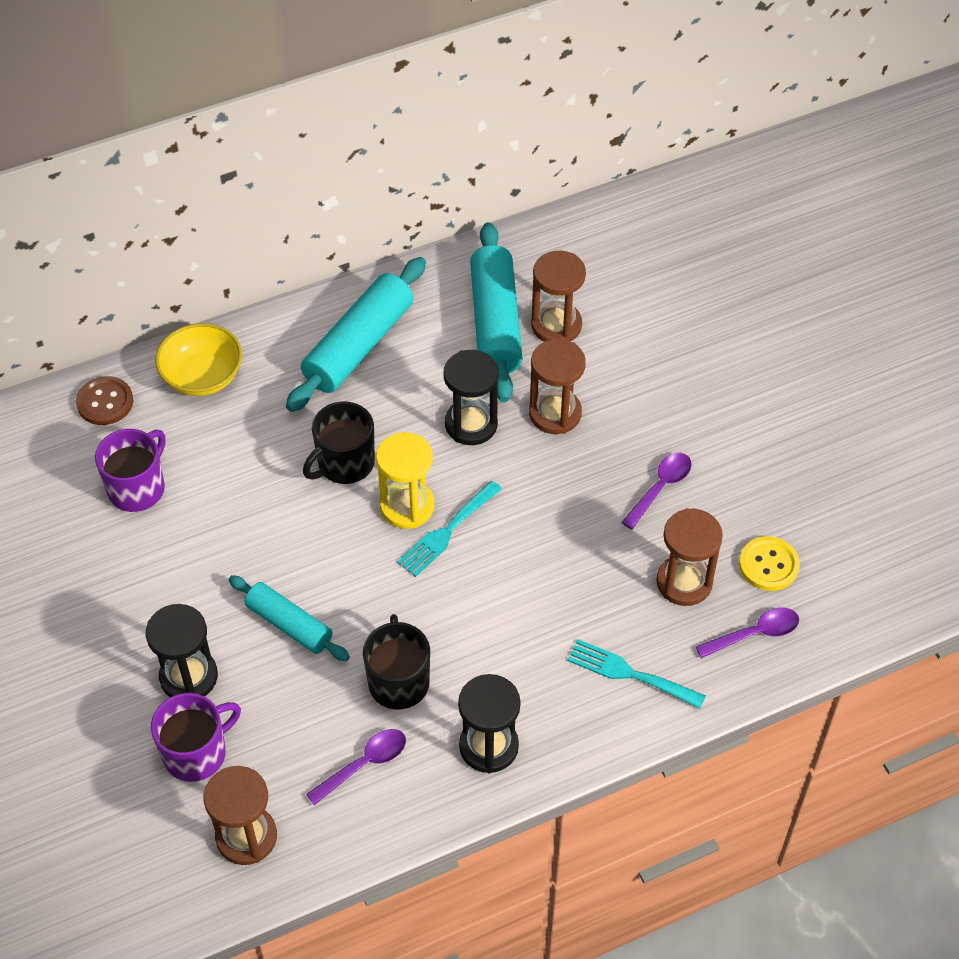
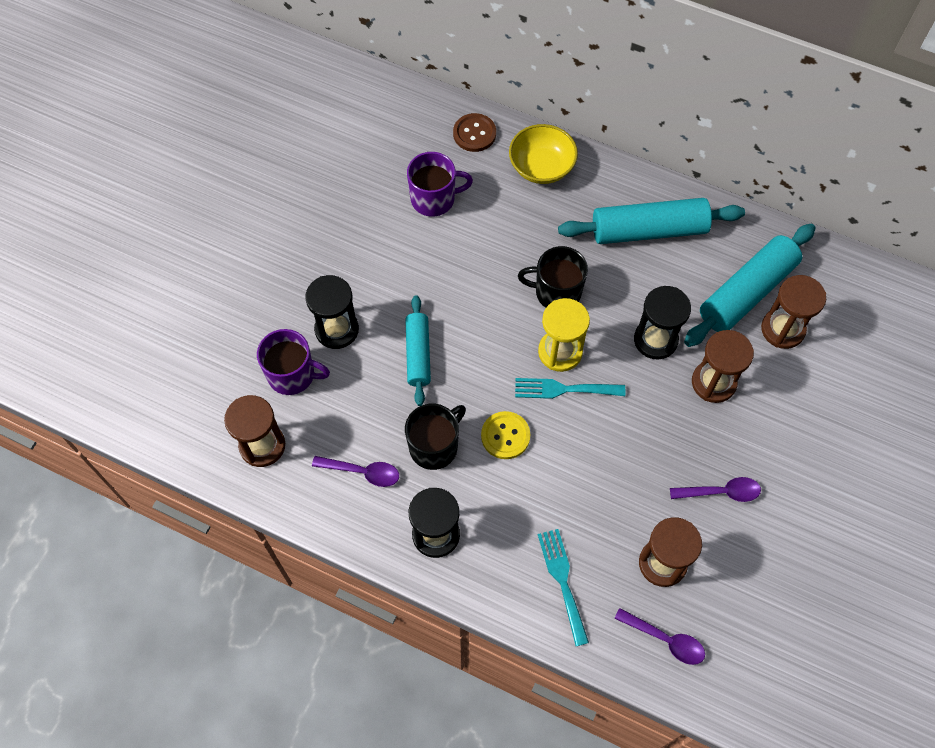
camera: 50 degrees right, 10 degrees up
yellow button [739,536,800,591] -> yellow button moved to [481,411,530,459]

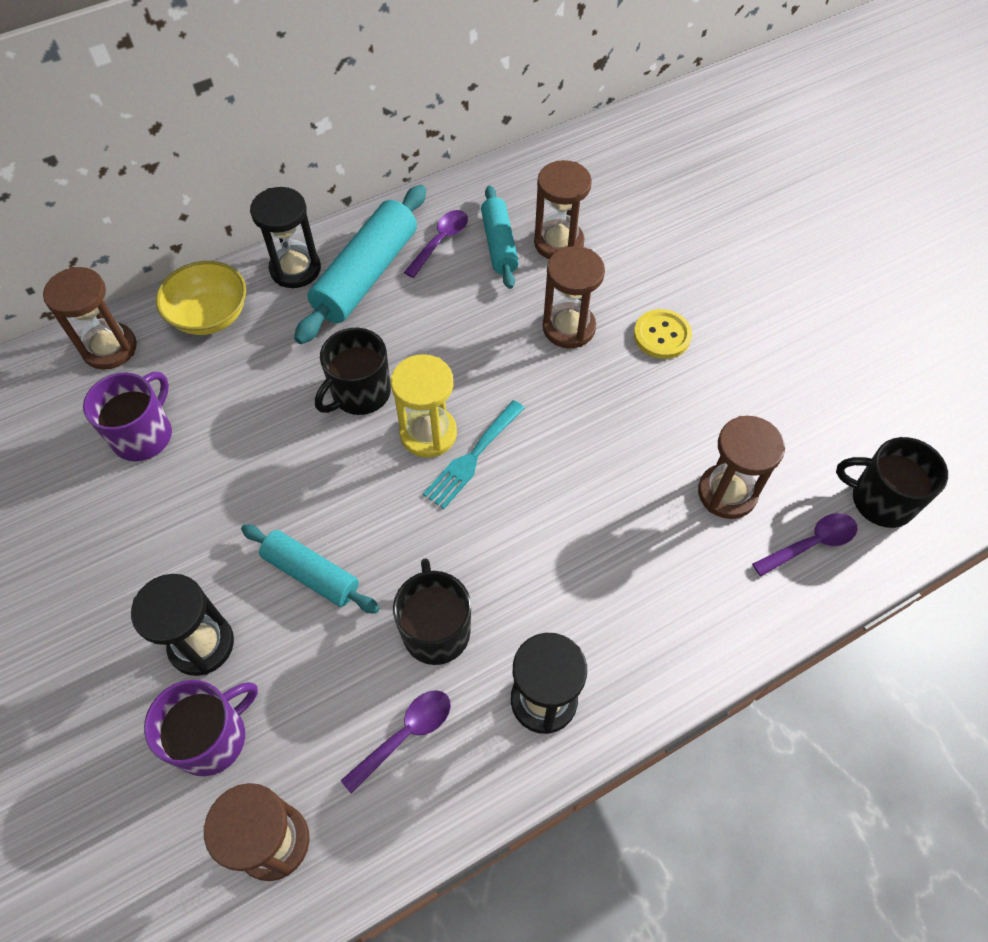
camera: 55 degrees left, 5 degrees down
brown button [453,113,496,152] -> brown hourglass [43,267,137,370]
yellow button [481,411,530,459] -> yellow button moved to [634,309,692,359]
turquoise fork [538,529,589,646] -> none
black hourglass [634,286,691,360] -> black hourglass moved to [250,187,321,288]
purple spoon [670,477,761,502] -> purple spoon moved to [404,210,468,278]
turquoise rolling pin [684,224,816,347] -> turquoise rolling pin [481,186,519,289], size x0.61
none -> black mug [836,437,948,528]

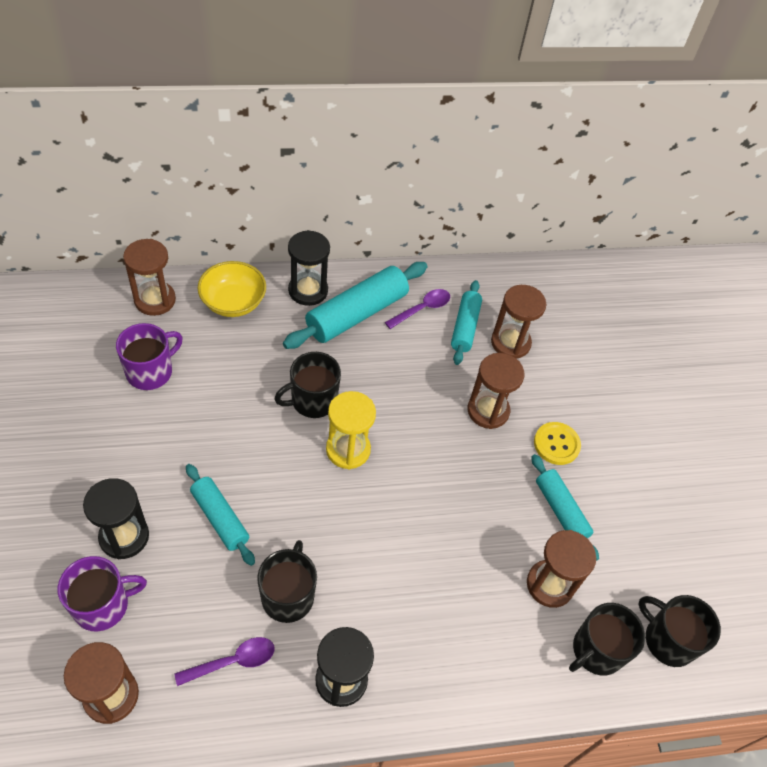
camera: 15 degrees right, 5 degrees down
turquoise fork [423,400,525,509] -> none
purple spoon [752,513,857,576] -> black mug [569,603,645,676]
none -> turquoise rolling pin [531,454,599,561]

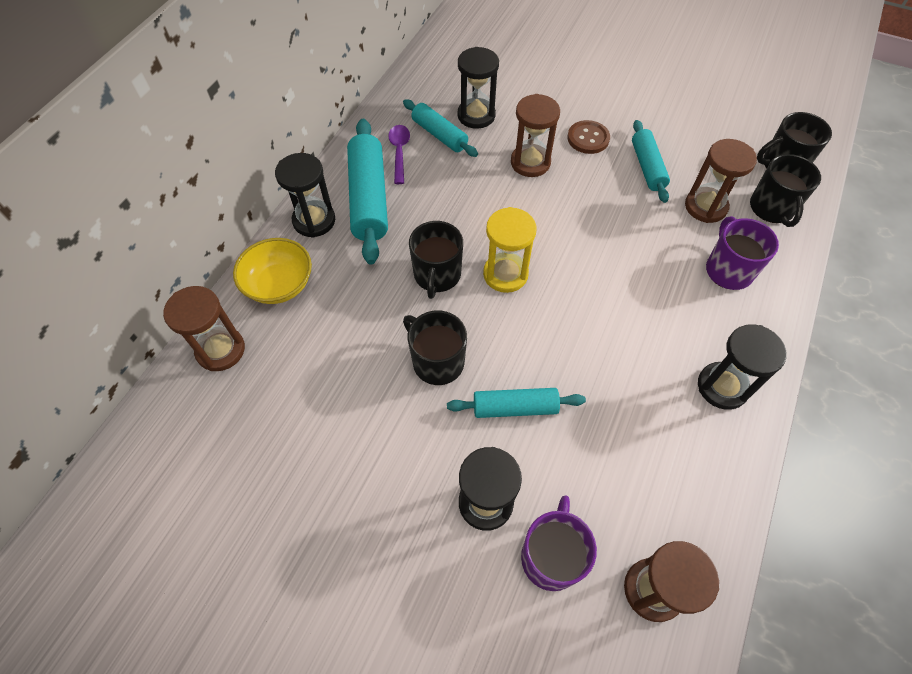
camera: 50 degrees left, 5 degrees up
purple mug [116,323,183,390] -> purple mug moved to [706,216,779,290]
purple spoon [174,637,275,686] -> none
black mug [257,540,317,623] -> black mug moved to [403,310,467,385]
brown hourglass [491,285,546,359] -> black hourglass [458,47,499,129]
turquoise rolling pin [531,454,599,561] -> turquoise rolling pin turned 75 degrees clockwise [632,120,670,203]
yellow button [534,422,581,465] -> brown button [567,120,610,154]

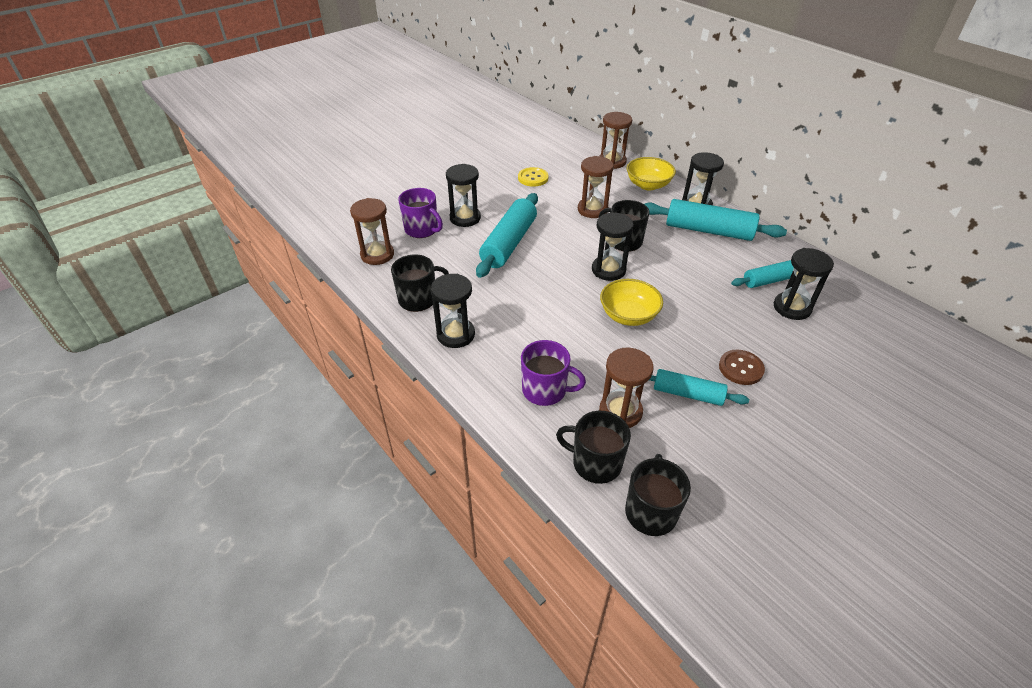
camera: 115 degrees right, 15 degrees down
purple spoon [388,125,410,184] -> none
black mug [403,310,467,385] -> black mug moved to [391,255,449,312]
turquoise rolling pin [447,388,586,418] -> turquoise rolling pin [476,193,538,278], size x1.64
yellow hourglass [483,207,537,293] -> black hourglass [592,212,634,281]
brown hourglass [511,94,560,177] -> brown hourglass moved to [578,156,614,218]
none -> yellow button [518,167,549,187]
none -> yellow bowl [600,279,663,326]

